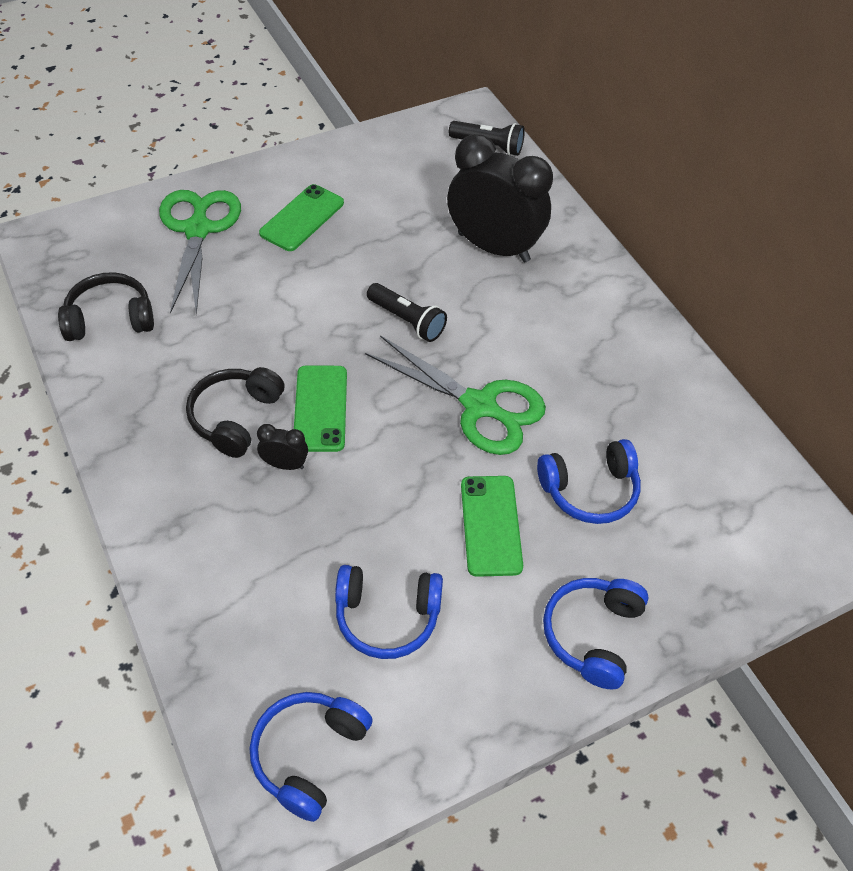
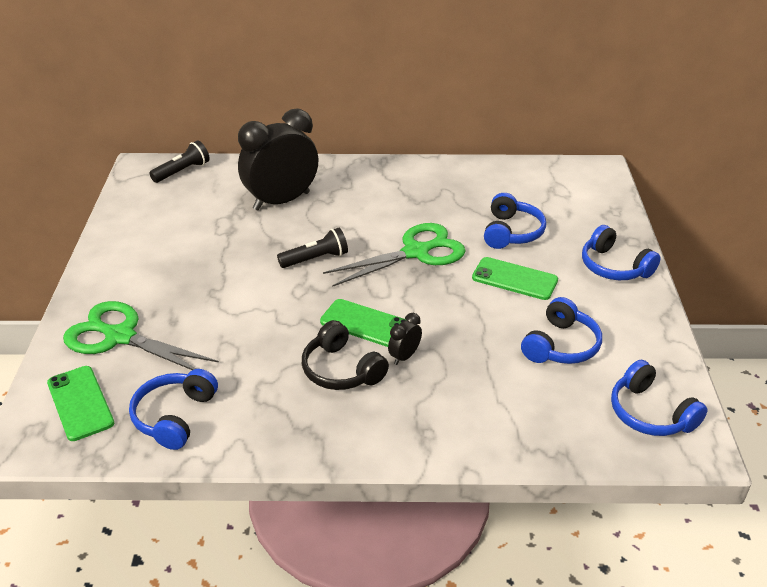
camera: 60 degrees left, 15 degrees down
black headphones [58,272,154,341] -> blue headphones [129,369,218,450]
green phone [259,184,344,251] -> green phone moved to [47,366,114,441]

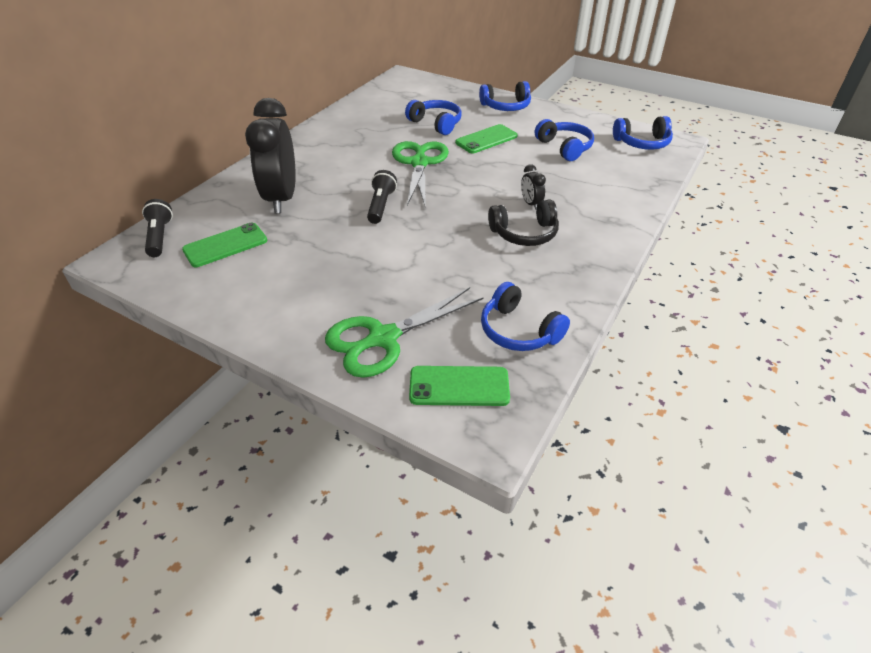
camera: 60 degrees left, 5 degrees up
green phone [320,299,406,347] -> green phone moved to [182,223,267,267]

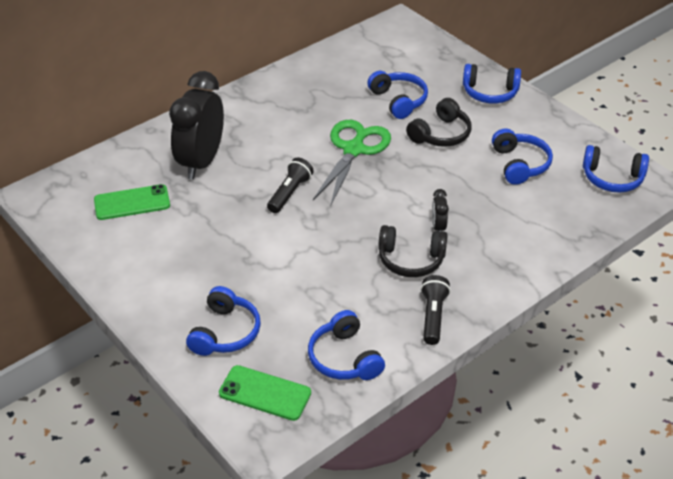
camera: 20 degrees right, 0 degrees up
black flashlight [142,199,173,257] -> black flashlight moved to [420,275,451,345]
green scissors [325,287,484,378] -> blue headphones [186,286,261,356]
green phone [455,124,518,153] -> black headphones [406,98,471,147]

